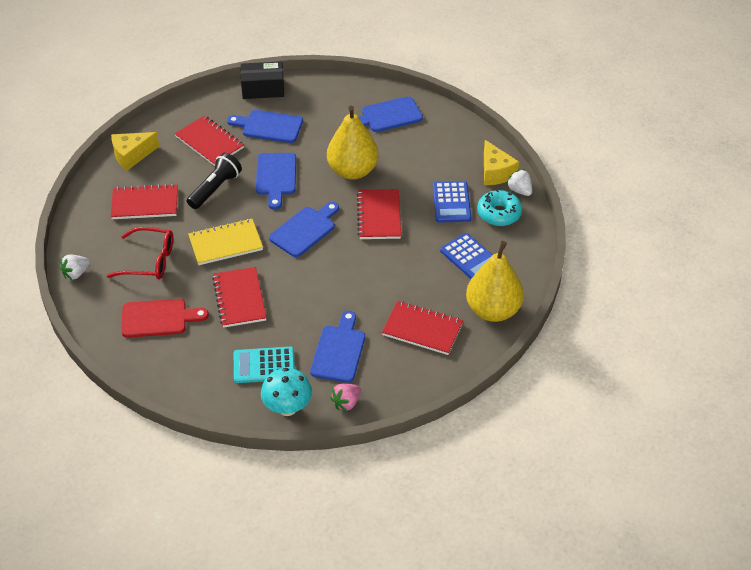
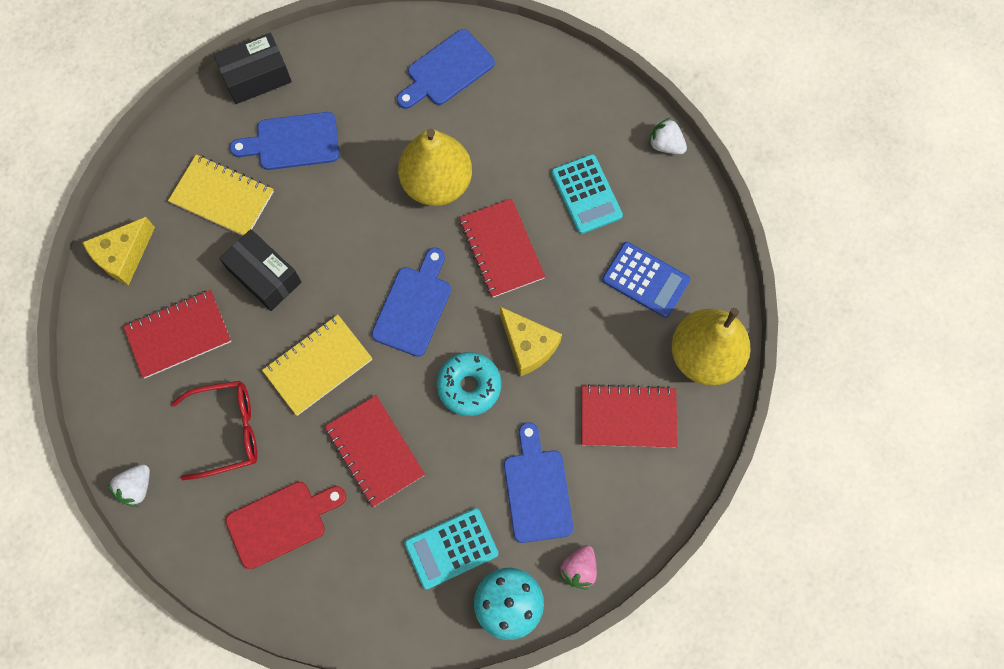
camera: 20 degrees left, 25 degrees up
red notebook [175,115,244,166] -> yellow notebook [168,154,274,236]
black flashlight [187,153,242,209] -> black box [219,229,301,311]
blue cutting board [256,153,296,209] -> none
blue calculator [433,181,471,223] -> turquoise calculator [551,154,623,234]
turquoise donut [477,189,522,226] -> turquoise donut moved to [436,352,501,416]
yellow cheese [484,140,519,185] -> yellow cheese moved to [500,307,562,376]

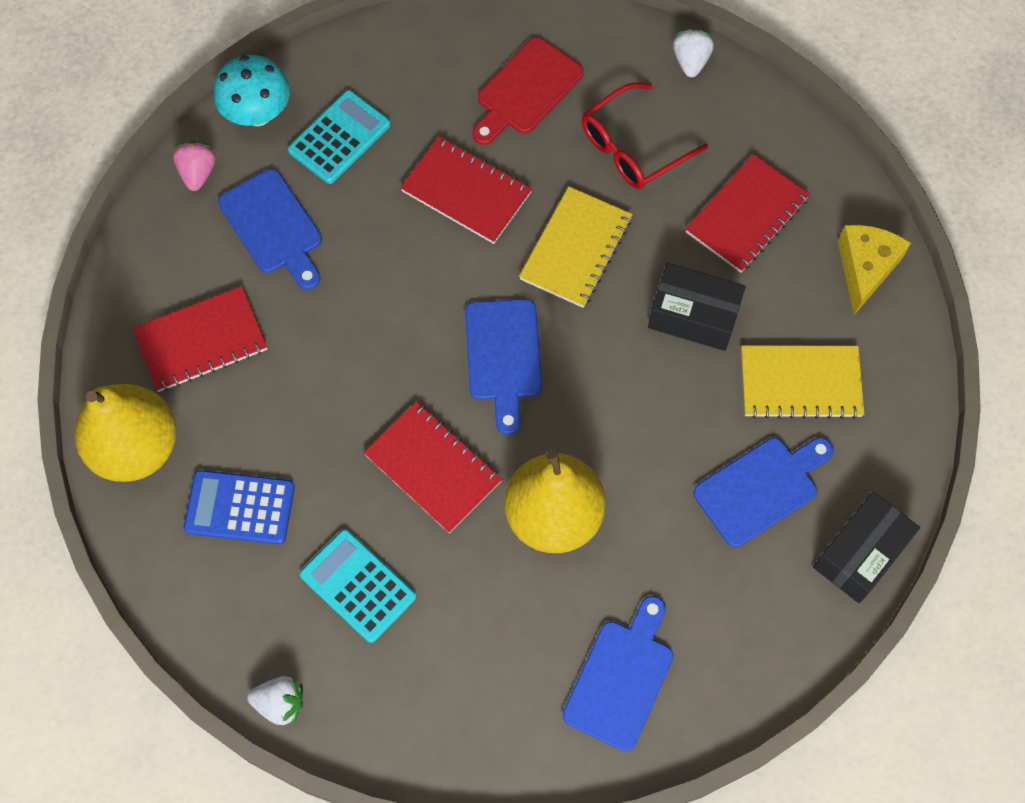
camera: 155 degrees right, 5 degrees down
turquoise donut [436,352,501,416] -> none
yellow cheese [500,307,562,376] -> none

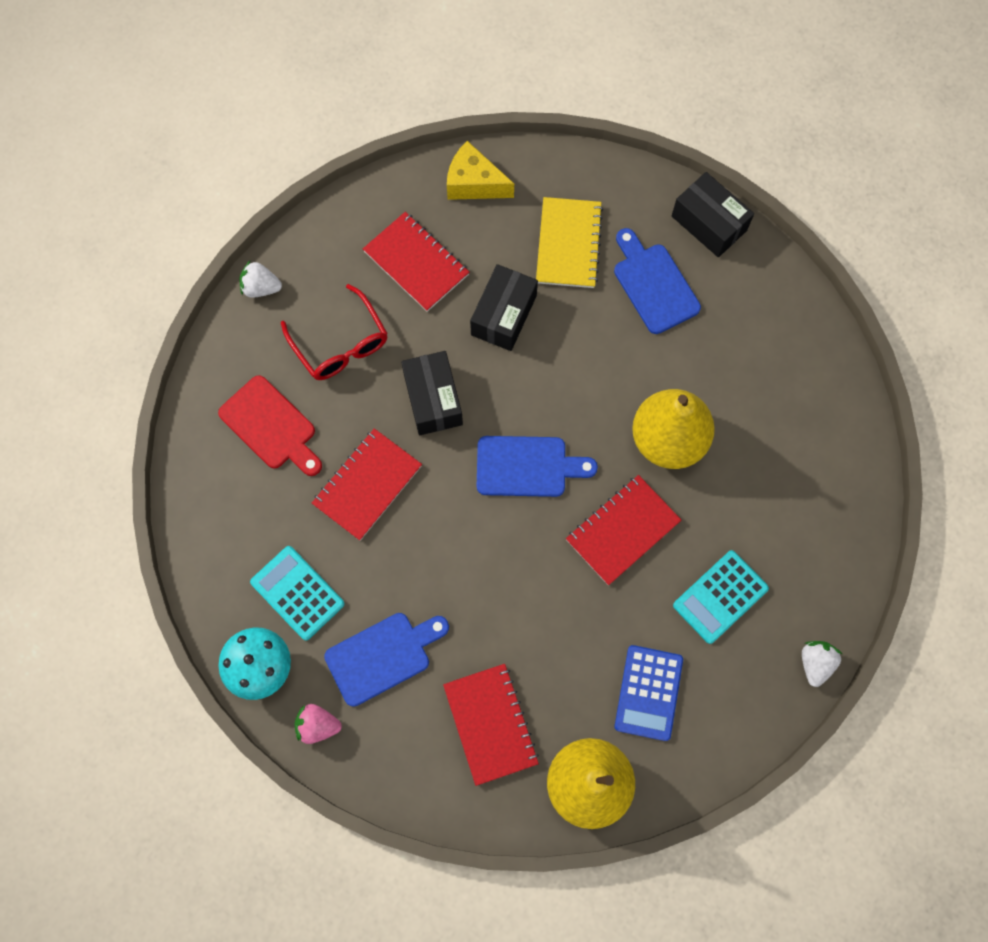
camera: 85 degrees left, 5 degrees up
yellow notebook [519,186,633,308] -> black box [401,351,463,435]
blue cutting board [563,596,674,752] -> none

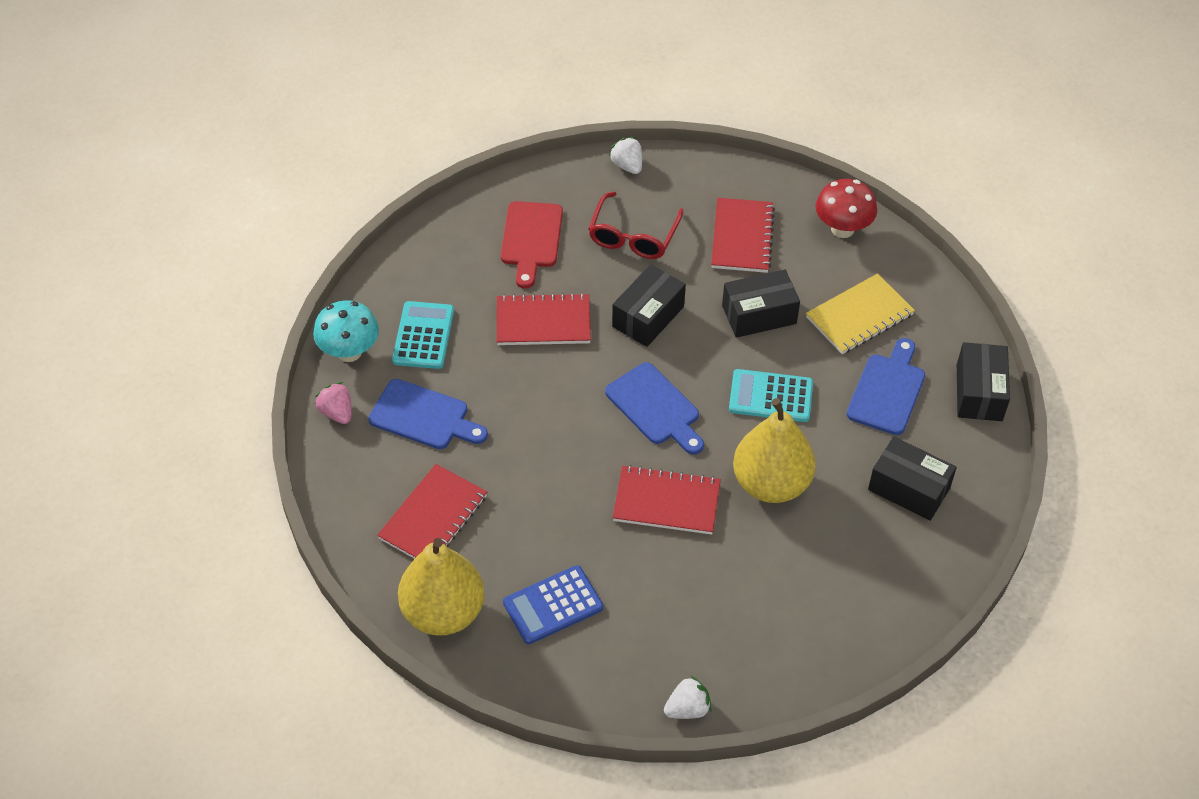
camera: 50 degrees right, 20 degrees down
yellow cheese [447,141,514,200] -> red mushroom [816,179,877,238]
turquoise calculator [673,550,769,644] -> turquoise calculator moved to [729,369,813,422]
none -> black box [868,437,957,521]

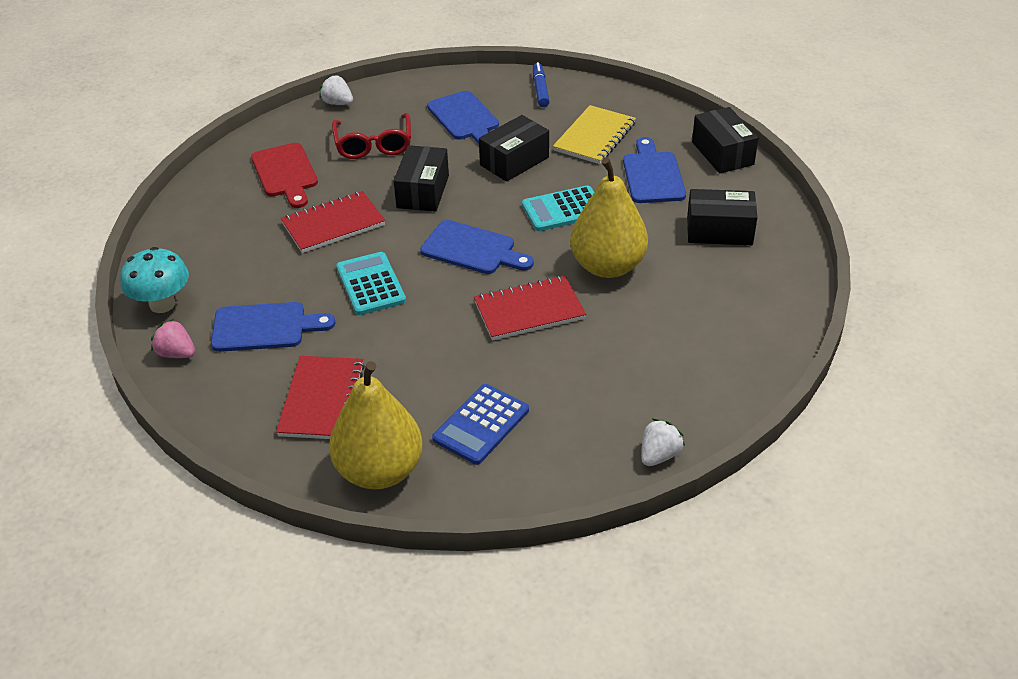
camera: 25 degrees left, 10 degrees down
turquoise calculator [392,301,454,369] -> turquoise calculator moved to [336,252,406,315]
red notebook [711,198,775,273] -> blue cutting board [427,91,499,144]
red mushroom [816,179,877,238] -> blue marker [533,62,550,107]

